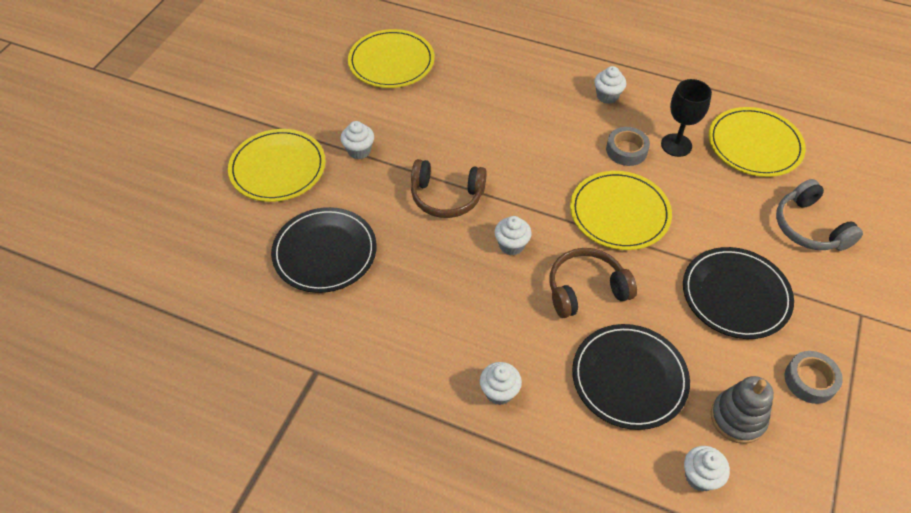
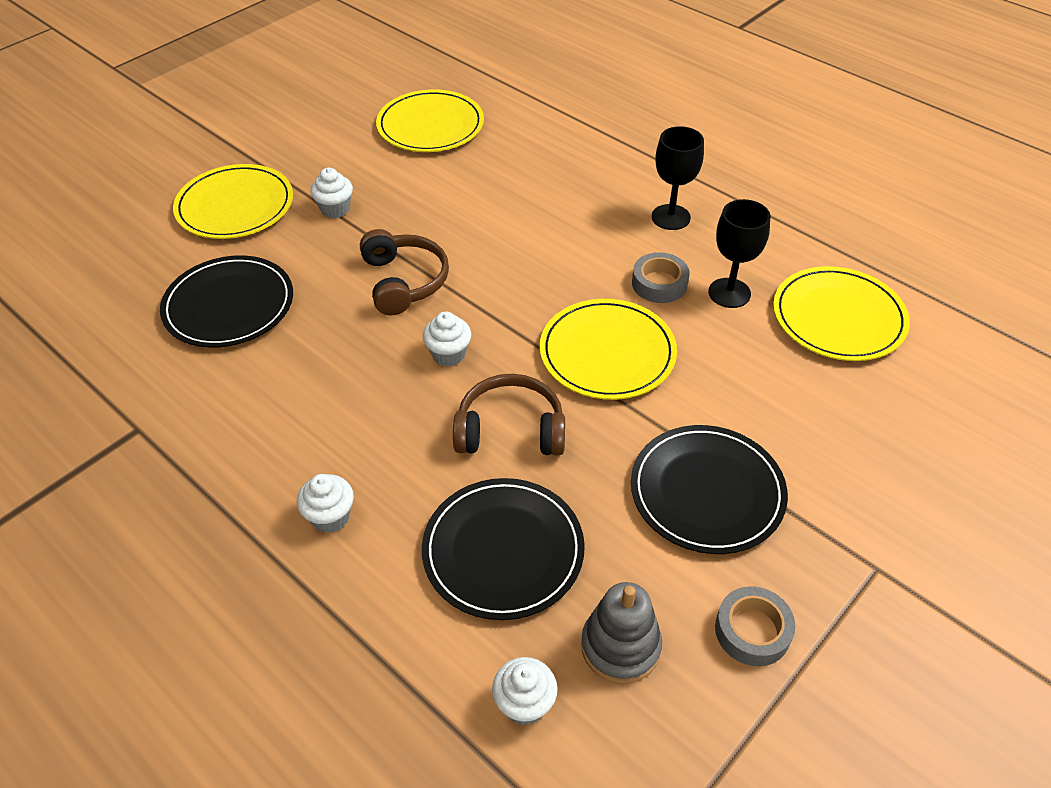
camera: 20 degrees right, 5 degrees down
brown headphones [411,159,487,218] -> brown headphones turned 135 degrees counterclockwise [360,229,449,316]
white cupcake [594,66,626,104] -> black goblet [651,126,704,230]
grey headphones [776,179,863,251] -> none

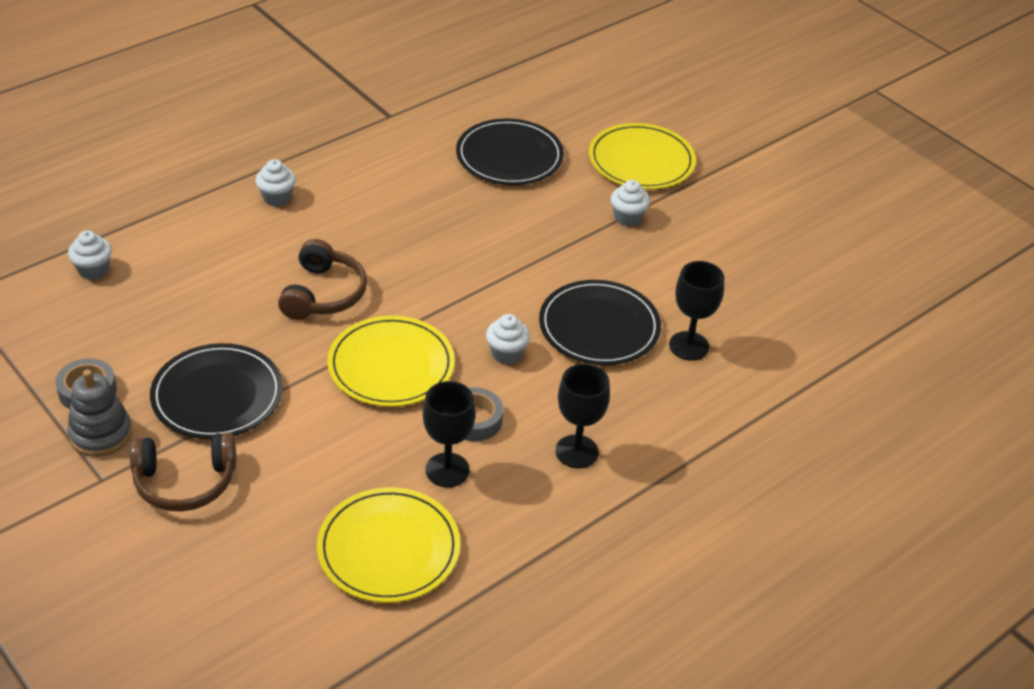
camera: 95 degrees right, 5 degrees down
brown headphones [360,229,449,316] -> brown headphones moved to [130,432,236,512]
yellow plate [376,90,484,152] -> none
black plate [422,478,585,620] -> black plate moved to [539,280,661,365]
white cupcake [423,312,471,367] -> white cupcake moved to [486,314,530,364]
grey stacking toy [581,582,662,684] -> grey stacking toy moved to [67,369,132,457]
none -> black goblet [669,261,724,361]

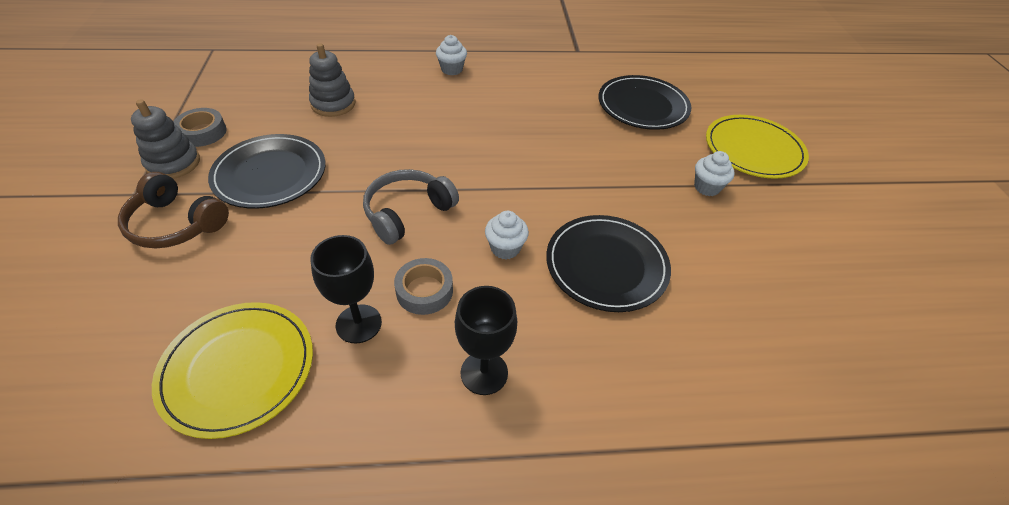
camera: 35 degrees right, 5 degrees up
white cupcake [68,230,112,280] -> none
brown headphones [278,239,367,320] -> none
yellow plate [327,315,455,407] -> grey headphones [363,169,459,245]
black goblet [669,261,724,361] -> none
none -> grey stacking toy [309,43,356,117]

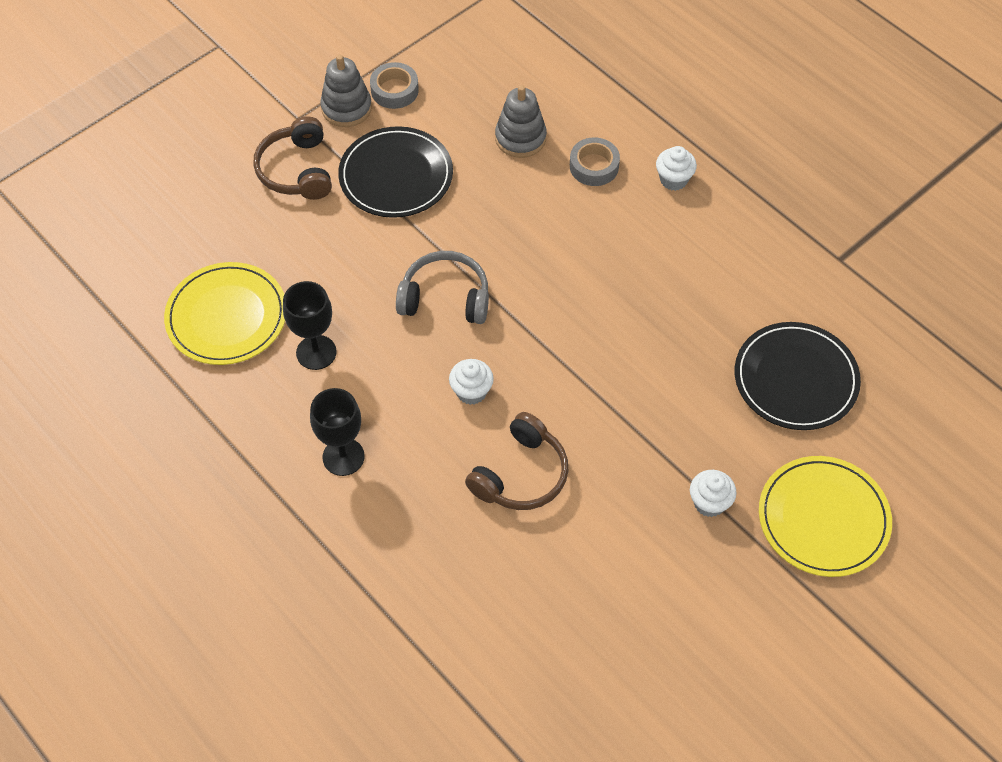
camera: 55 degrees right, 10 degrees up
grey tape [394,258,453,315] -> grey tape moved to [570,138,620,186]
black plate [546,215,671,312] -> brown headphones [465,412,569,510]

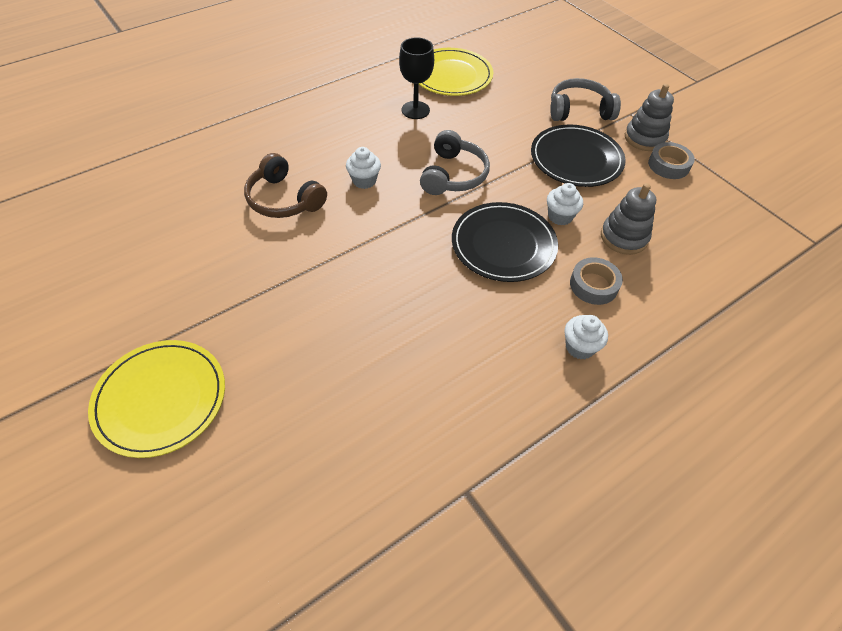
camera: 95 degrees right, 5 degrees down
brown headphones [253,116,332,200] -> grey headphones [550,78,621,121]
black goblet [310,388,365,476] -> none
white cupcake [690,470,737,517] -> white cupcake moved to [547,183,583,225]
black plate [735,322,861,430] -> black plate moved to [452,202,558,282]

